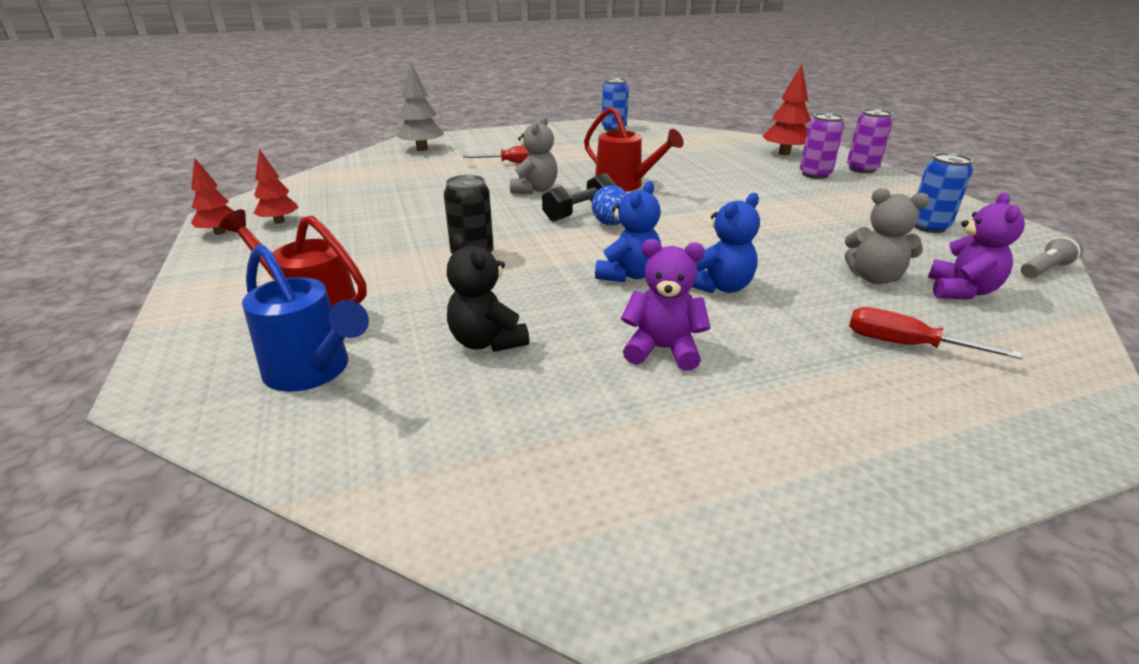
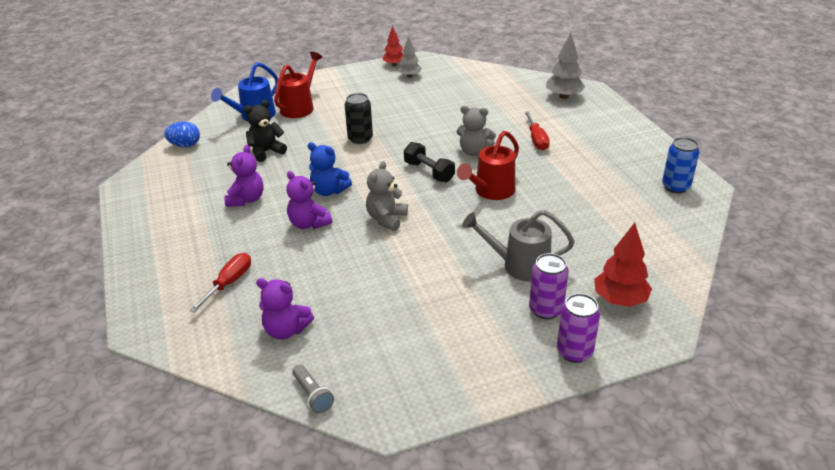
camera: 90 degrees right, 5 degrees up
red tree [253,149,299,224] -> grey tree [398,36,422,78]
blue egg [592,185,627,226] -> blue egg moved to [164,122,200,147]
blue teddy bear [692,193,760,293] -> purple teddy bear [286,171,332,229]
grey teddy bear [845,188,930,284] -> grey teddy bear moved to [366,161,408,231]
blue can [915,152,973,233] -> none
none -> grey watering can [462,210,575,281]

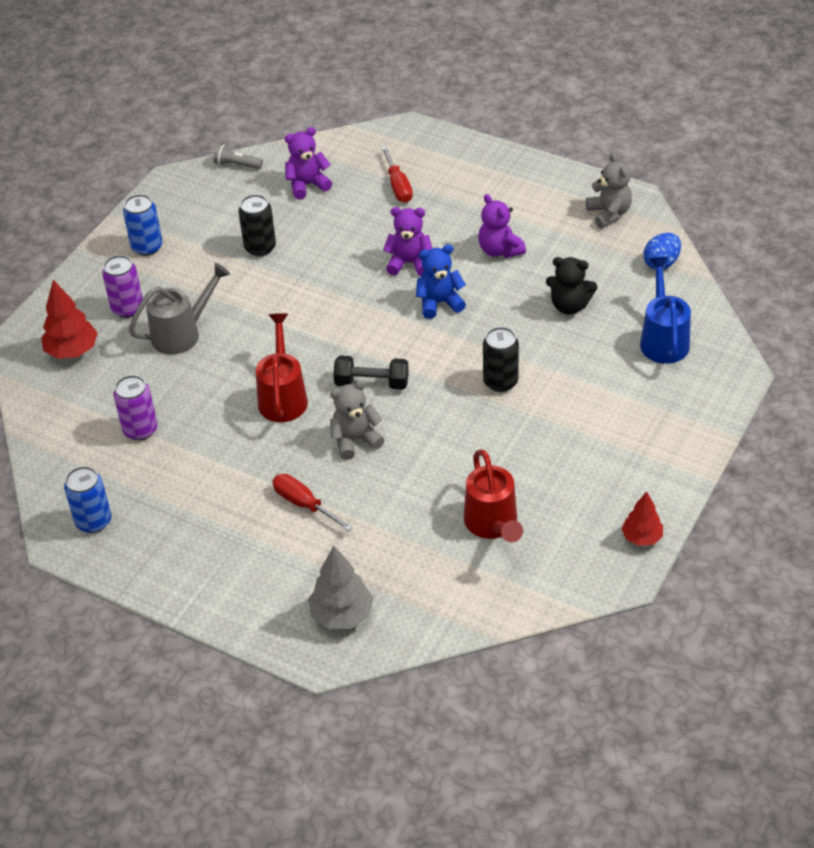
camera: 140 degrees right, 10 degrees up
black teddy bear [244,100,287,162] -> black teddy bear turned 90 degrees clockwise [546,257,597,315]
red watering can [274,52,322,118] -> red watering can moved to [464,449,523,542]
grey teddy bear [366,161,408,231] -> grey teddy bear moved to [586,153,632,229]
grey tree [398,36,422,78] -> none
purple can [557,293,600,363] -> purple can moved to [113,375,158,440]
none -> blue can [123,194,162,256]
none -> black can [239,194,276,256]

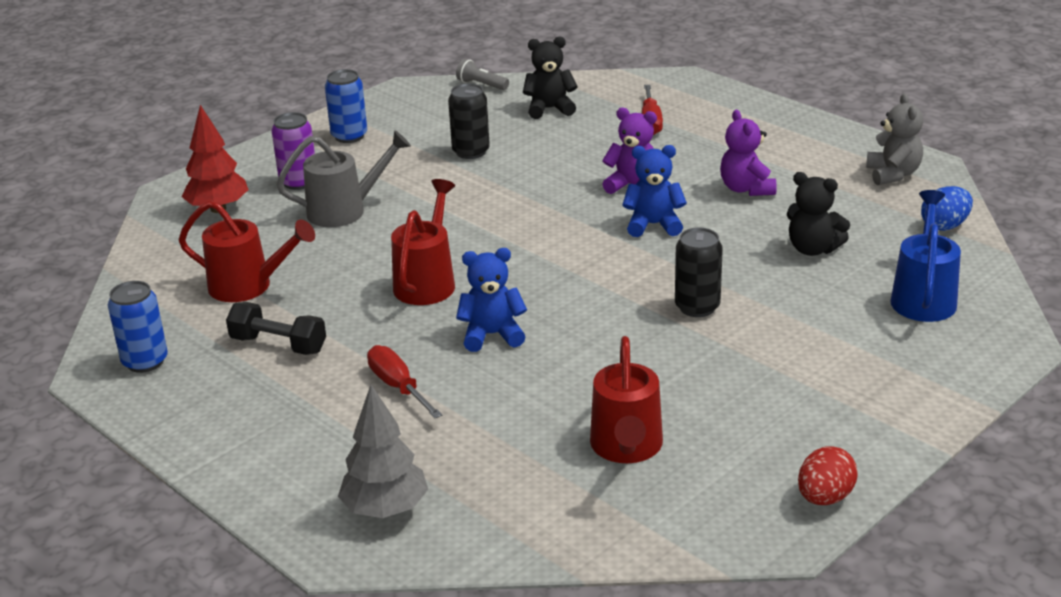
camera: 15 degrees right, 15 degrees down
purple can [113,375,158,440] -> red watering can [179,200,315,302]
purple teddy bear [285,127,332,200] -> black teddy bear [523,36,578,119]
grey teddy bear [330,380,384,460] -> blue teddy bear [456,248,527,352]
black dumbbell [333,355,409,390] -> black dumbbell moved to [226,302,326,355]
red tree [621,491,663,546] -> red egg [798,446,858,505]

